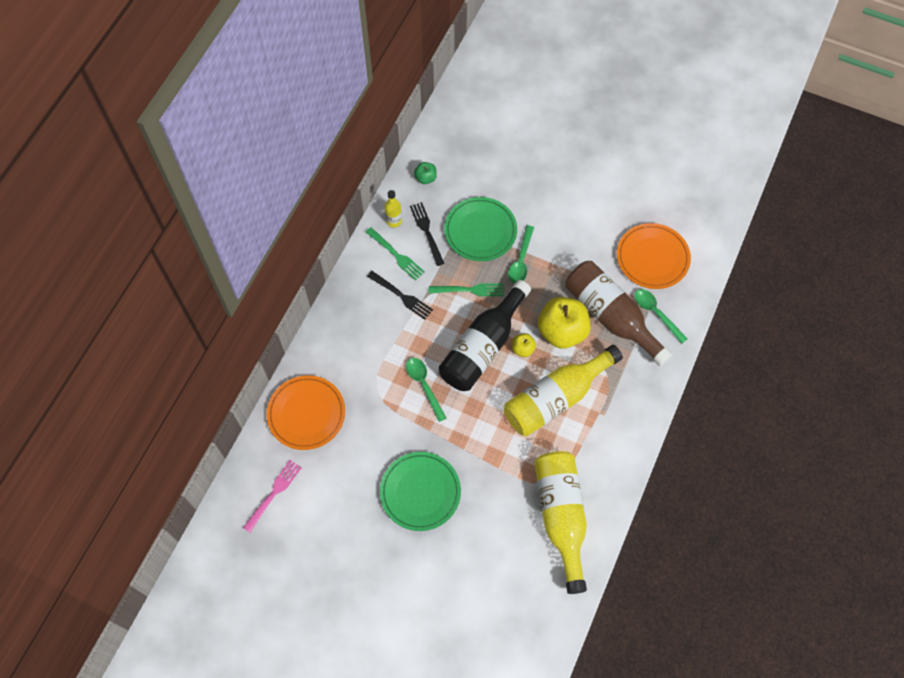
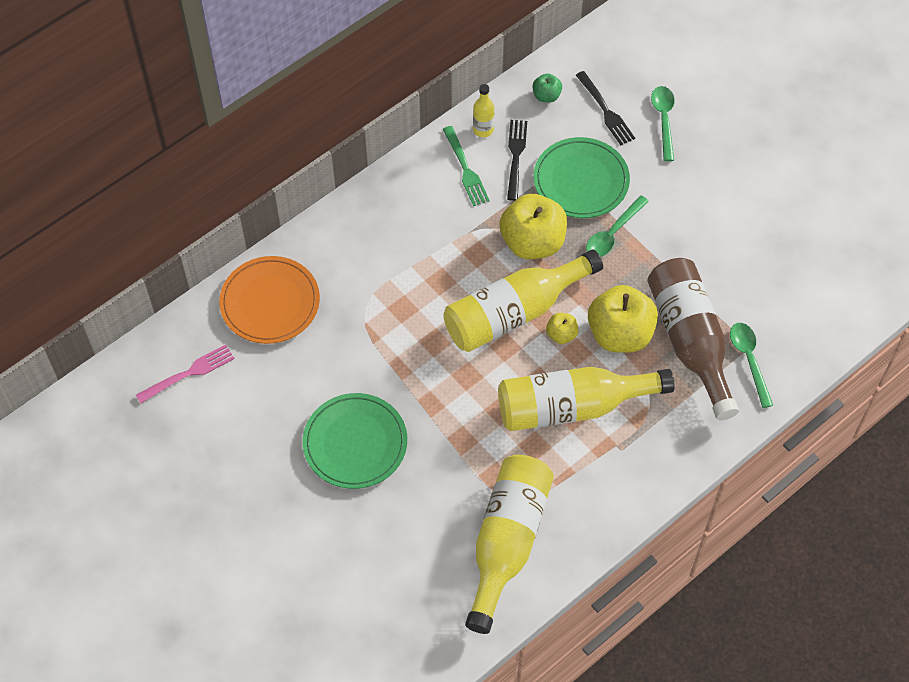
camera: 25 degrees right, 5 degrees down
black fork [367,271,433,320] -> black fork moved to [576,71,635,145]
green spoon [406,358,446,422] -> green spoon moved to [651,86,675,161]
green fork [429,284,504,296] -> yellow apple [499,194,567,259]
black bottle [439,280,531,391] -> yellow bottle [443,249,603,352]
orange plate [617,223,691,289] -> none

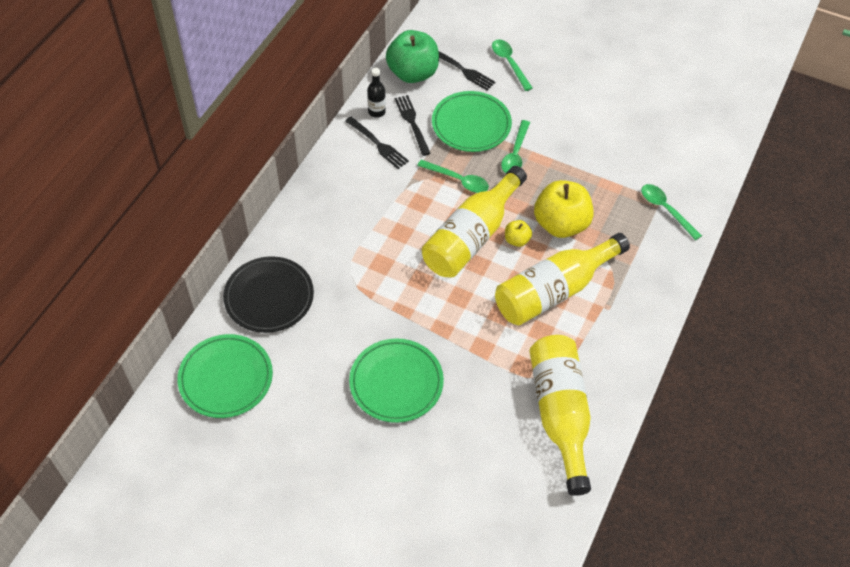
camera: 25 degrees left, 5 degrees down
pink fork [136,344,235,403] -> green plate [177,334,273,418]
orange plate [219,256,320,344] -> black plate [223,256,314,333]
green fork [443,126,490,206] -> black fork [345,117,409,169]
yellow bottle [473,84,494,137] -> black bottle [367,68,386,118]
yellow apple [499,194,567,259] -> green spoon [417,160,489,193]
green apple [532,74,562,102] -> green apple [386,30,439,83], size x2.15
brown bottle [647,258,739,420] -> none

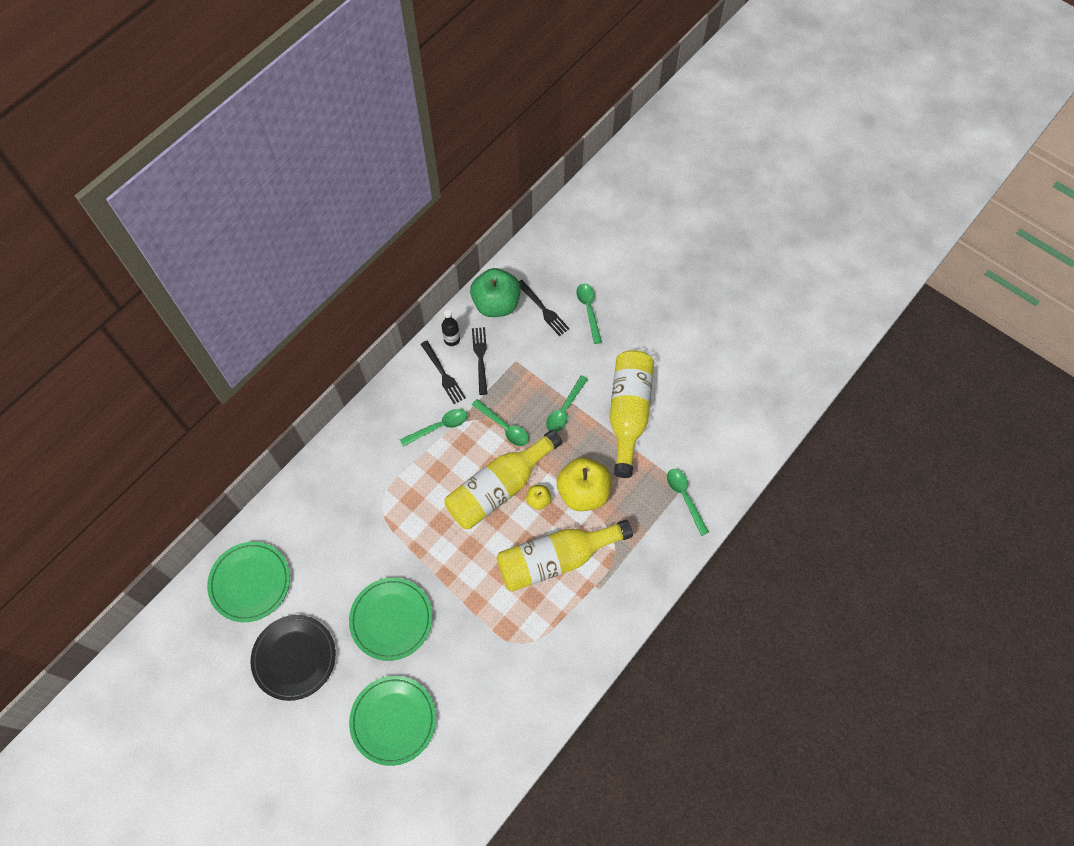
camera: 15 degrees right, 10 degrees up
black plate [223,256,314,333] -> black plate moved to [250,615,336,701]
green plate [432,91,512,152] -> green plate moved to [349,676,436,766]
yellow bottle [529,335,591,496] -> yellow bottle moved to [610,350,654,478]
none -> green spoon [400,409,467,446]

